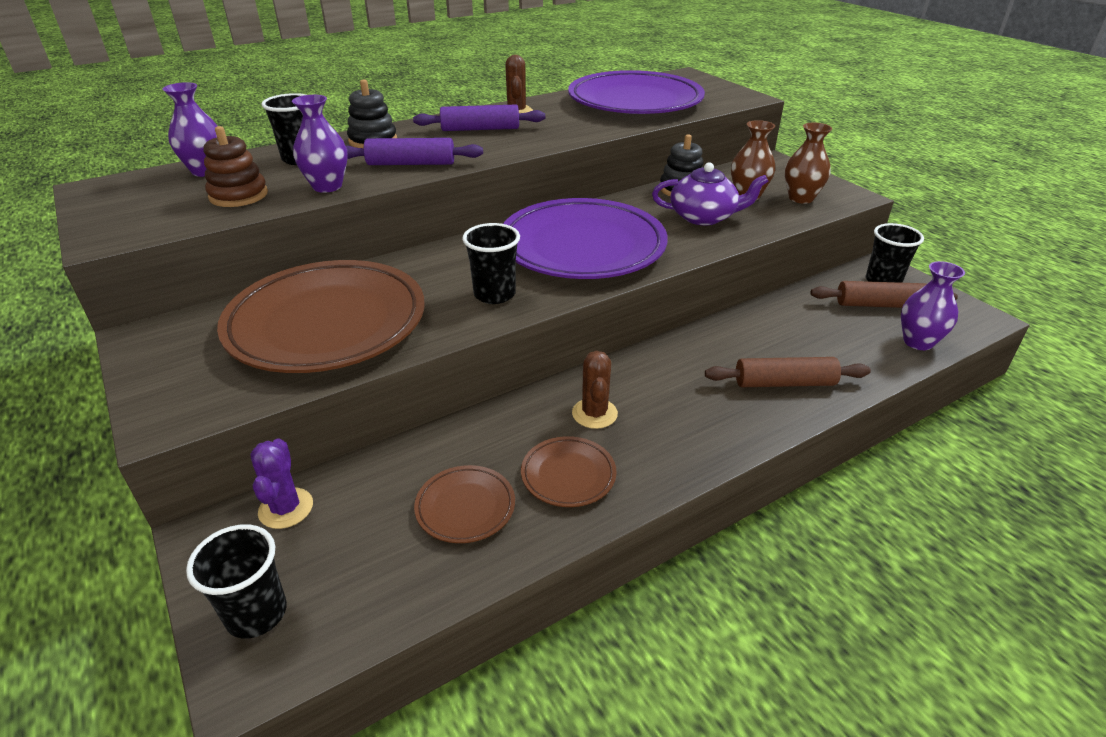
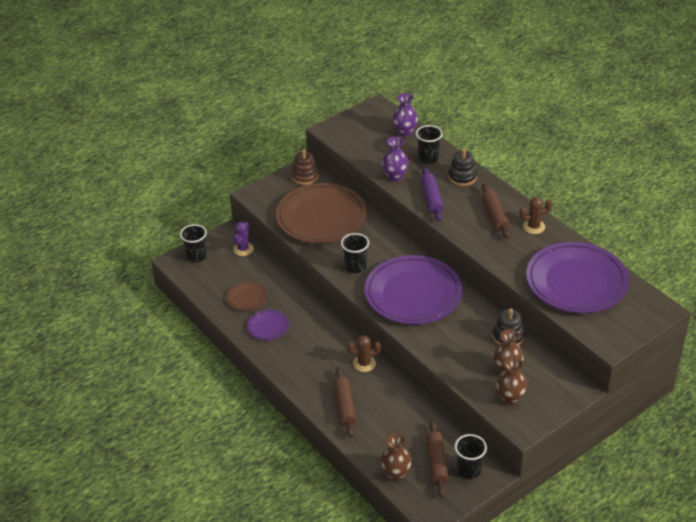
camera: 85 degrees right, 5 degrees up
brown stacking toy [203,126,268,207] -> brown stacking toy moved to [291,149,319,185]
purple cactus [250,438,313,529] -> purple cactus turned 60 degrees counterclockwise [233,222,254,256]
purple rolling pin [413,105,545,131] -> brown rolling pin [481,183,510,239]
brown plate [521,436,617,507] -> purple plate [247,310,289,340]
brown cactus [572,351,618,429] -> brown cactus moved to [347,335,381,372]
purple teapot [652,162,769,225] -> none
purple vase [901,261,965,350] -> brown vase [380,433,412,481]

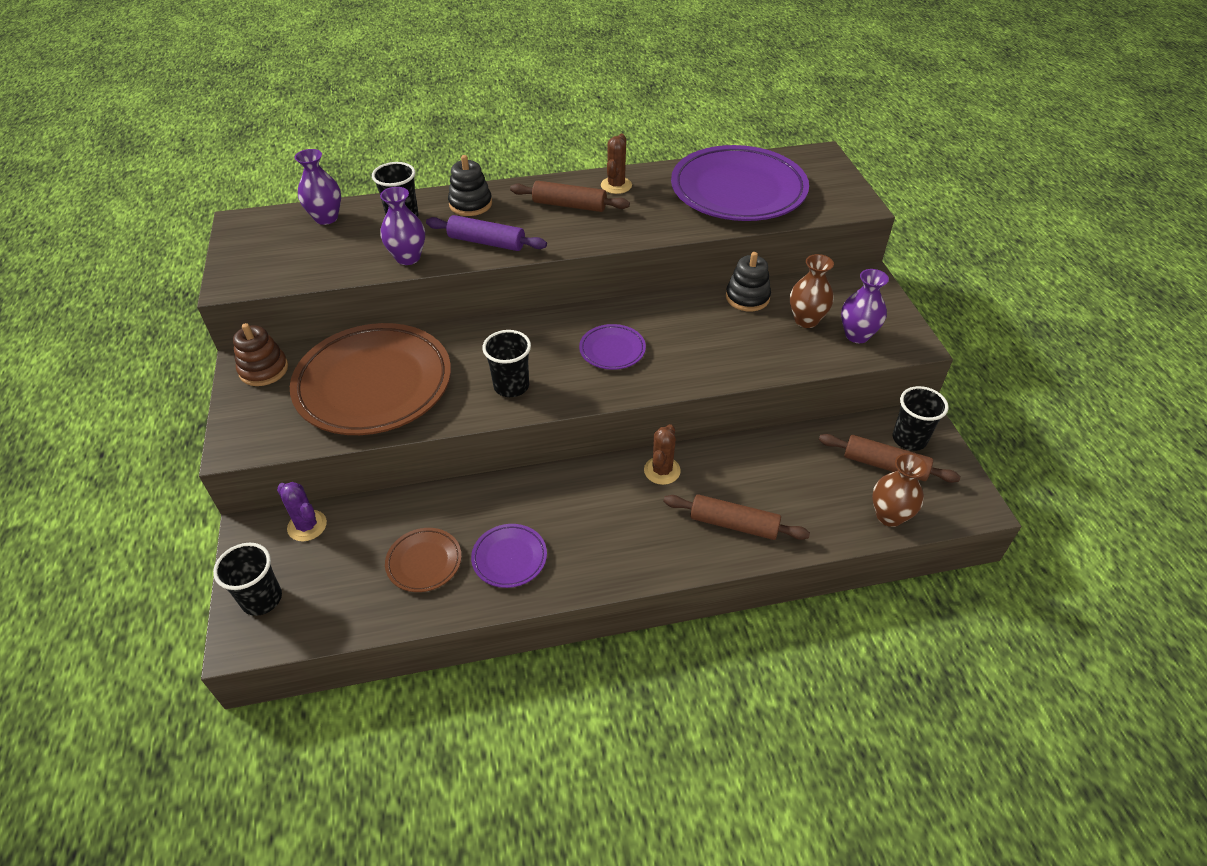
camera: 65 degrees left, 5 degrees up
purple plate [365,255,462,324] -> purple plate [579,324,646,370], size x0.44
brown vase [496,357,527,405] -> purple vase [841,269,889,343]

